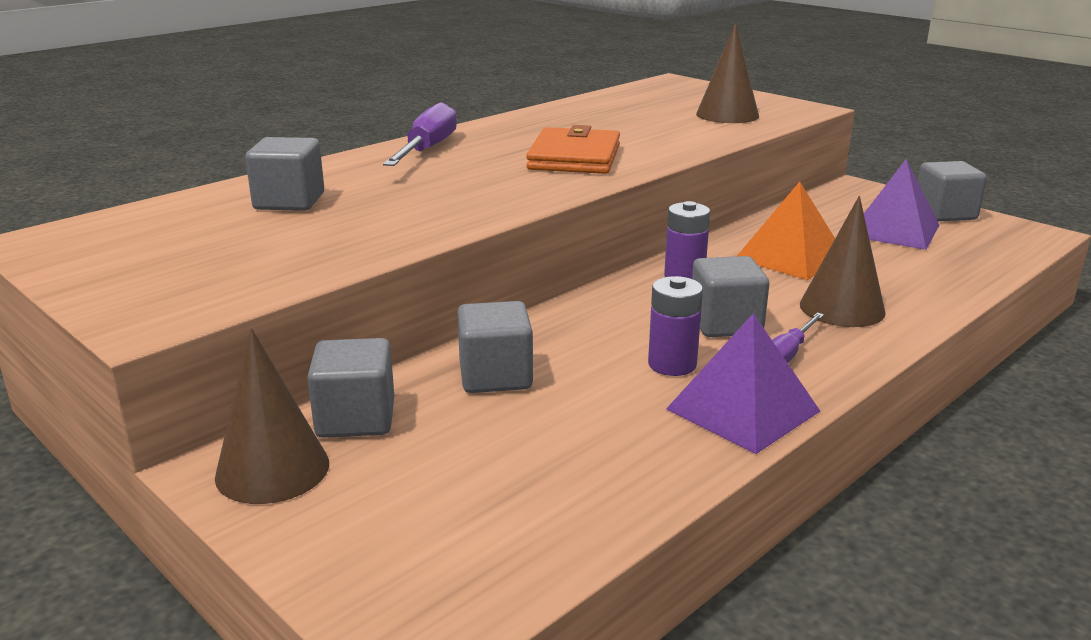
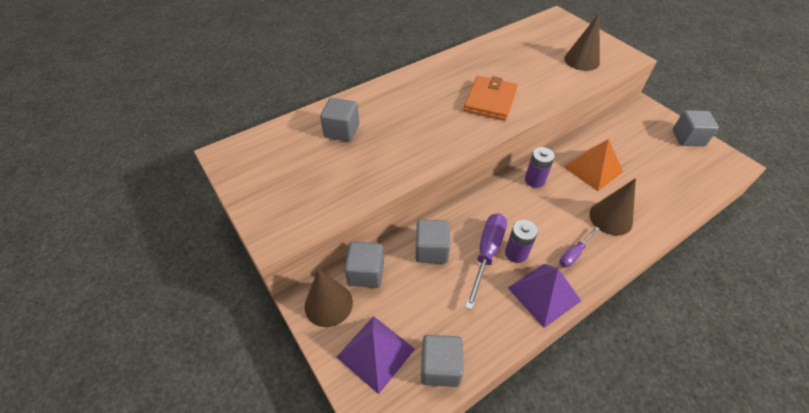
camera: 10 degrees right, 25 degrees up
purple screwdriver [383,102,457,166] -> purple screwdriver moved to [465,213,507,310]
grey cube [692,256,769,337] -> grey cube moved to [421,335,464,387]
purple pyramid [864,159,939,250] -> purple pyramid moved to [337,316,415,394]

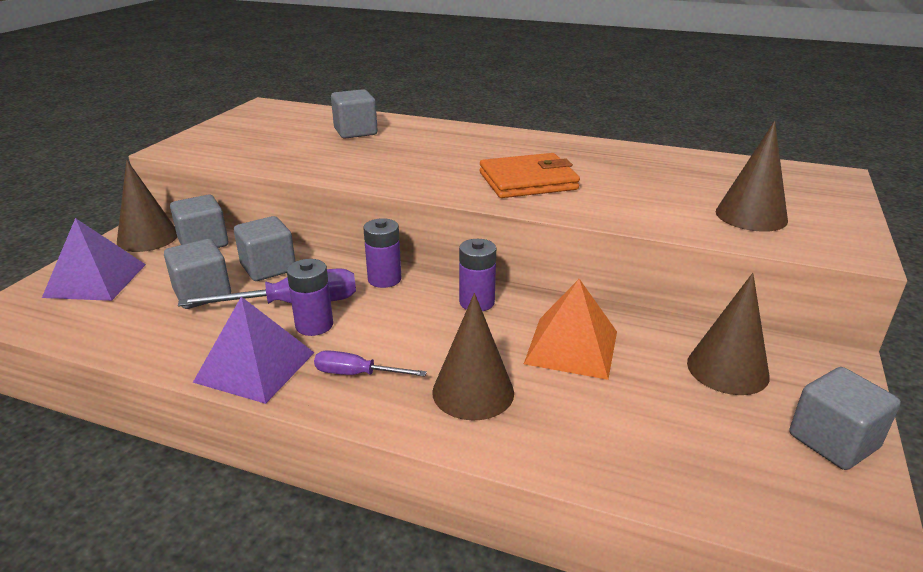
camera: 55 degrees right, 20 degrees down
grey cube [421,335,464,387] -> grey cube moved to [164,239,231,309]
none -> purple battery [363,218,401,288]
none -> brown cone [687,273,770,395]

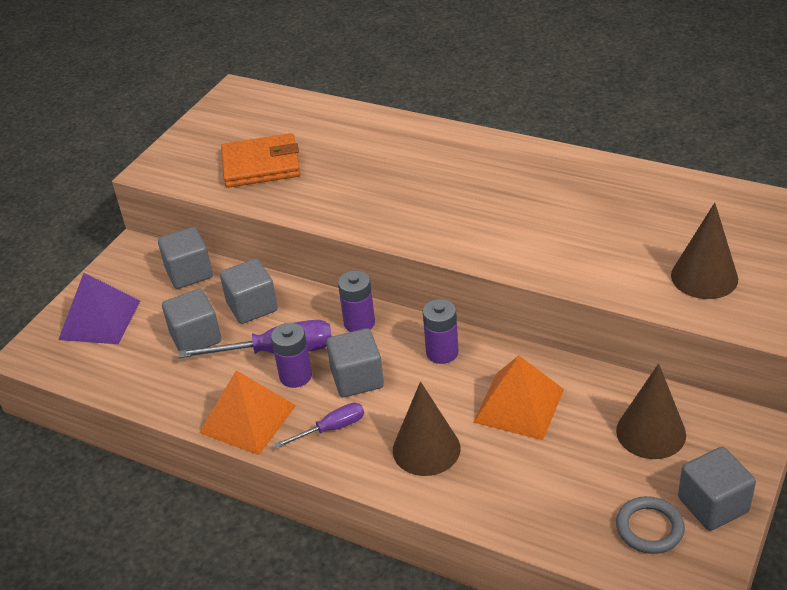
camera: 10 degrees right, 10 degrees up
brown cone [117,160,177,252] -> none
purple pyramid [193,297,314,404] -> orange pyramid [199,370,296,455]
purple screwdriver [314,350,427,376] -> purple screwdriver turned 135 degrees clockwise [275,403,364,448]
grey cube [331,89,378,139] -> grey cube moved to [326,328,384,397]
orange wallet [480,153,580,198] -> orange wallet moved to [221,133,301,188]
none -> grey ring [616,496,685,554]

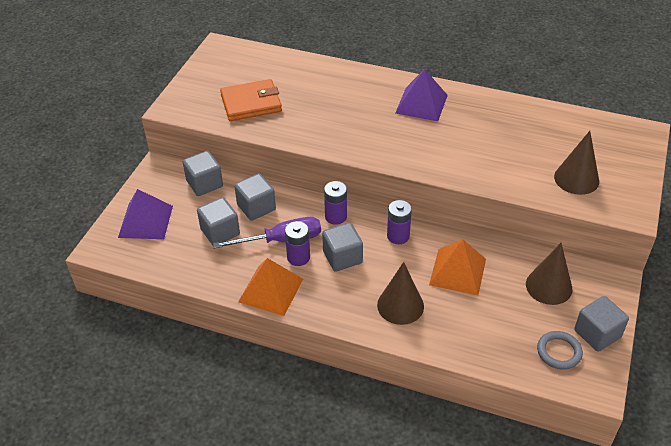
camera: 10 degrees left, 5 degrees up
purple screwdriver [275,403,364,448] -> none
none -> purple pyramid [395,69,448,121]

